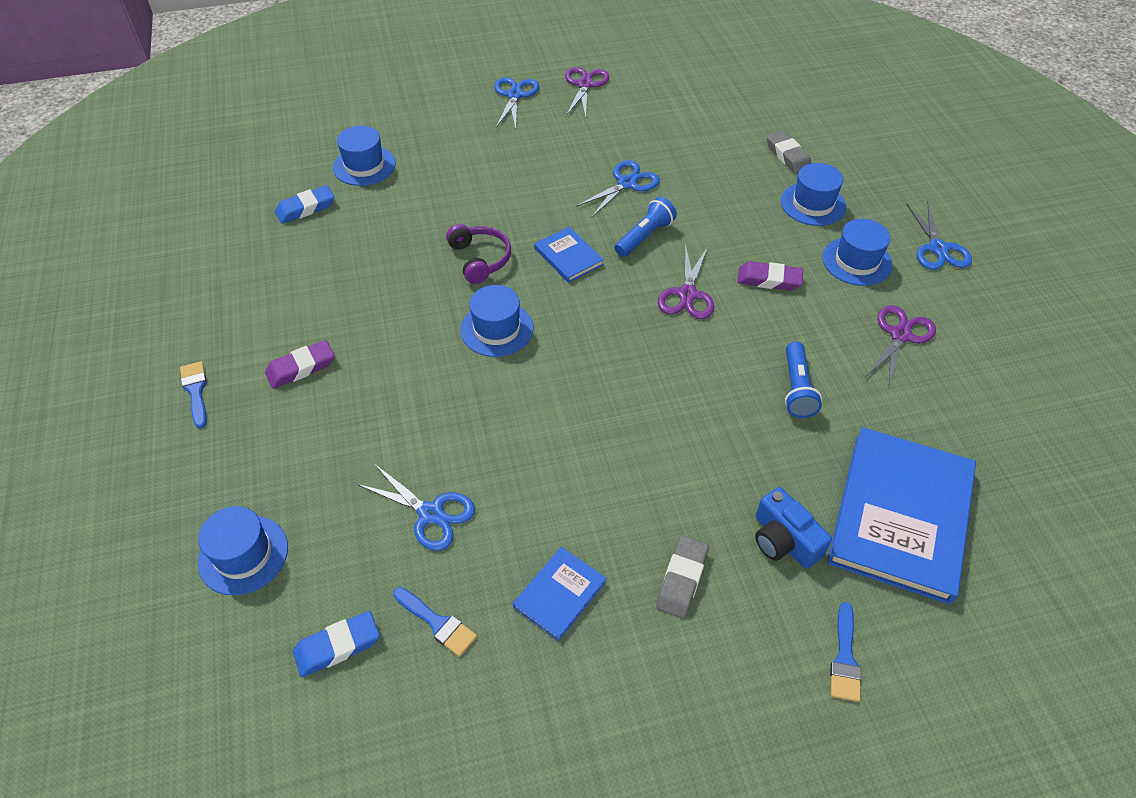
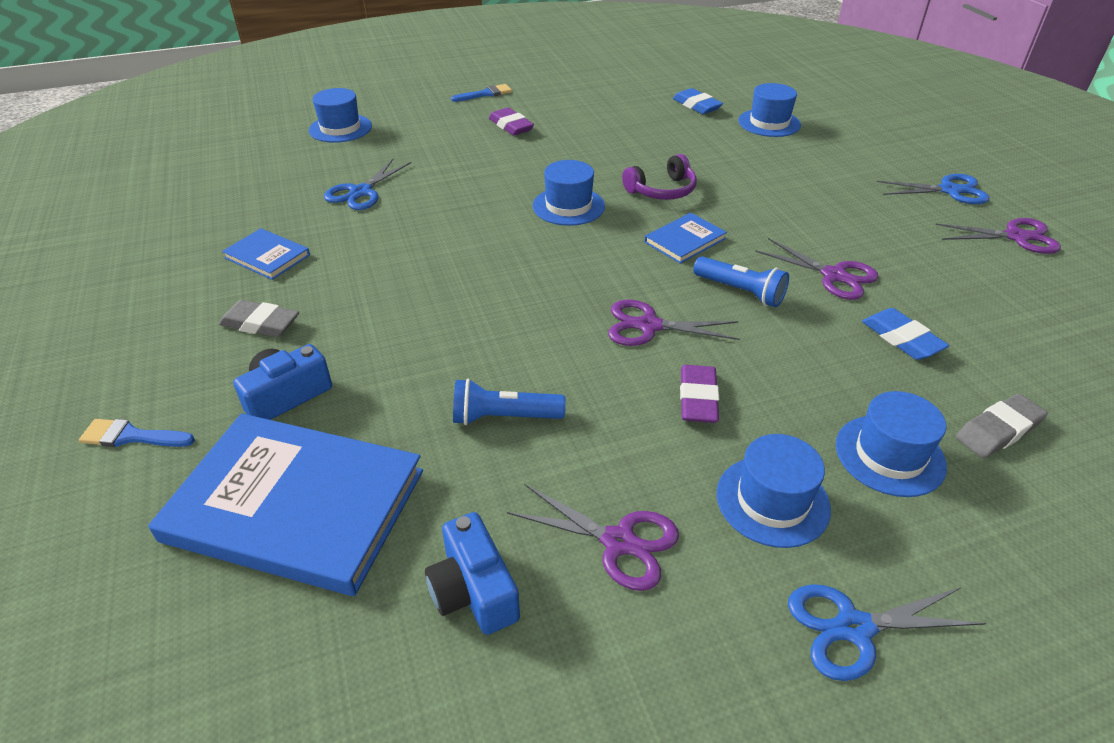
camera: 85 degrees right, 10 degrees down
blue eraser [293,611,380,677] -> blue eraser moved to [862,308,949,360]
blue brush [393,587,477,657] -> none
blue scissors [576,160,660,218] -> purple scissors [755,238,879,300]
none -> blue camera [425,512,520,635]

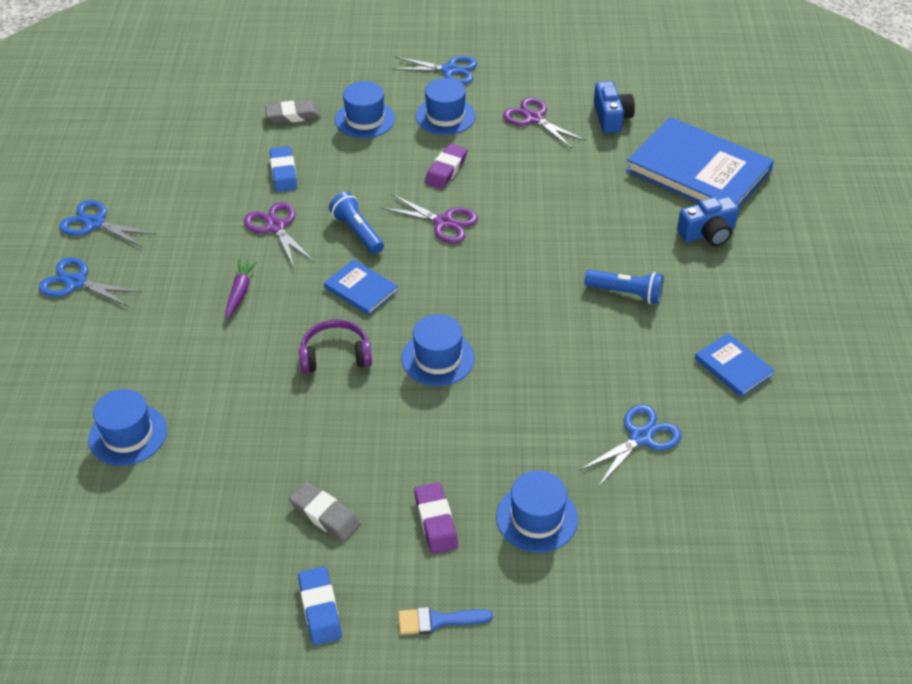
camera: 160 degrees left, 5 degrees up
blue brush [79,419,195,447] -> none
grey eraser [219,300,299,337] -> grey eraser moved to [289,482,361,542]
blue hat [309,88,372,143] -> blue hat moved to [496,470,578,553]
blue flashlight [453,379,566,425] -> blue flashlight moved to [584,270,664,304]
blue book [644,213,727,264] -> blue book turned 60 degrees clockwise [324,259,398,315]
blue eraser [673,88,723,114] -> blue eraser moved to [298,566,342,645]
purple scissors [935,218,1061,254] -> blue scissors [59,200,156,247]
none -> purple carrot [225,259,258,320]

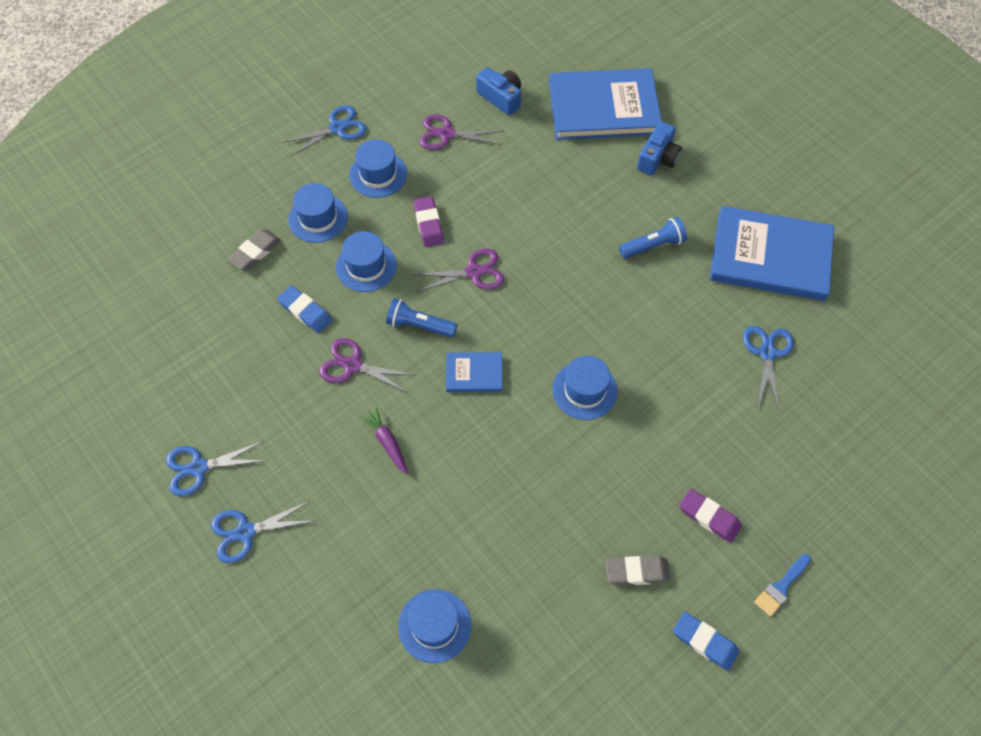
camera: 40 degrees left, 15 degrees up
purple headphones [299,320,372,373] -> none
blue hat [496,470,578,553] -> blue hat moved to [336,231,397,292]
blue book [695,333,775,397] -> blue book [710,206,834,301], size x2.15

